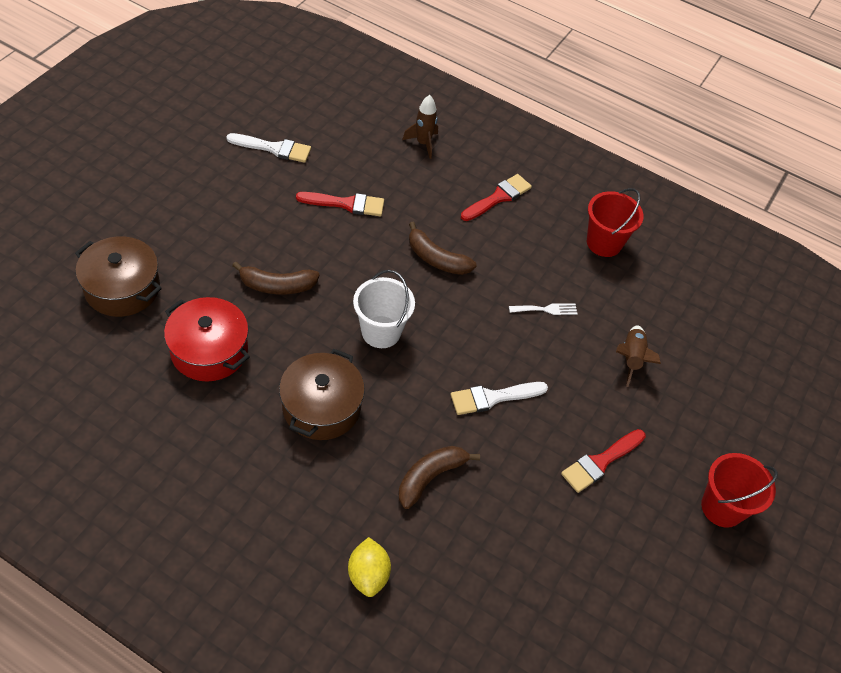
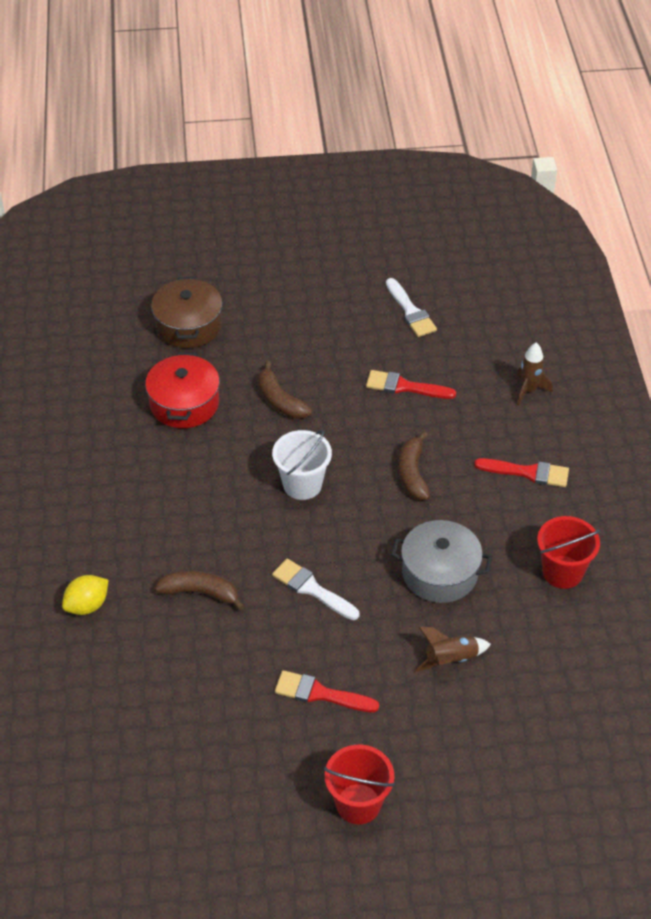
camera: 60 degrees right, 5 degrees down
brown pot [279,349,365,440] -> none
red brush [296,192,384,216] -> red brush turned 135 degrees clockwise [366,370,456,399]
white fork [509,303,578,315] -> grey pot [391,520,492,603]

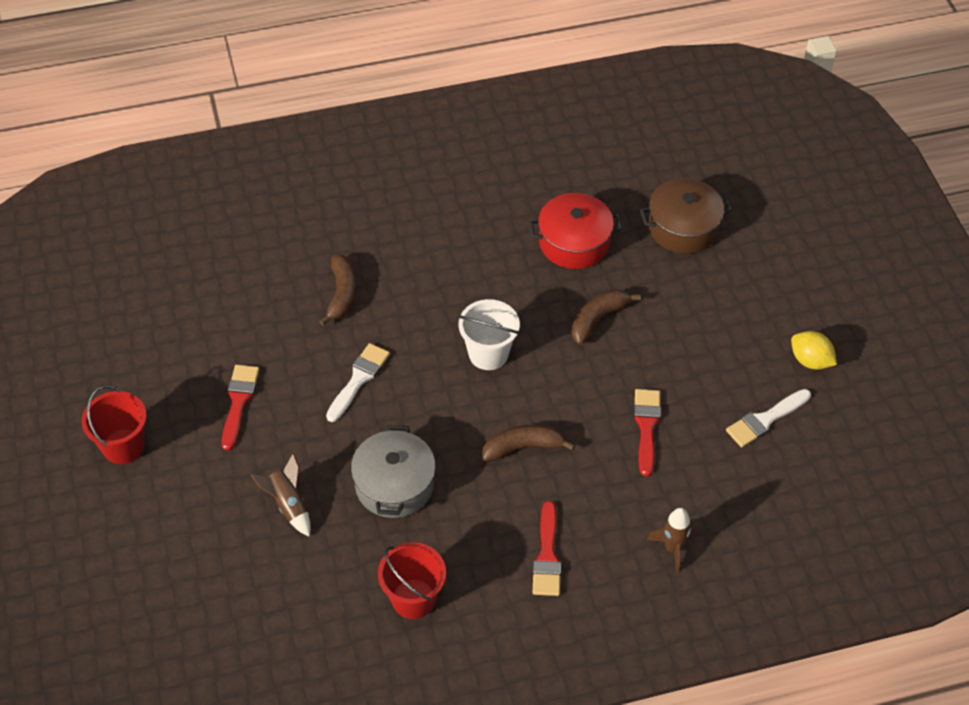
camera: 80 degrees right, 5 degrees up
yellow lemon [62,575,108,615] -> yellow lemon moved to [791,331,837,370]

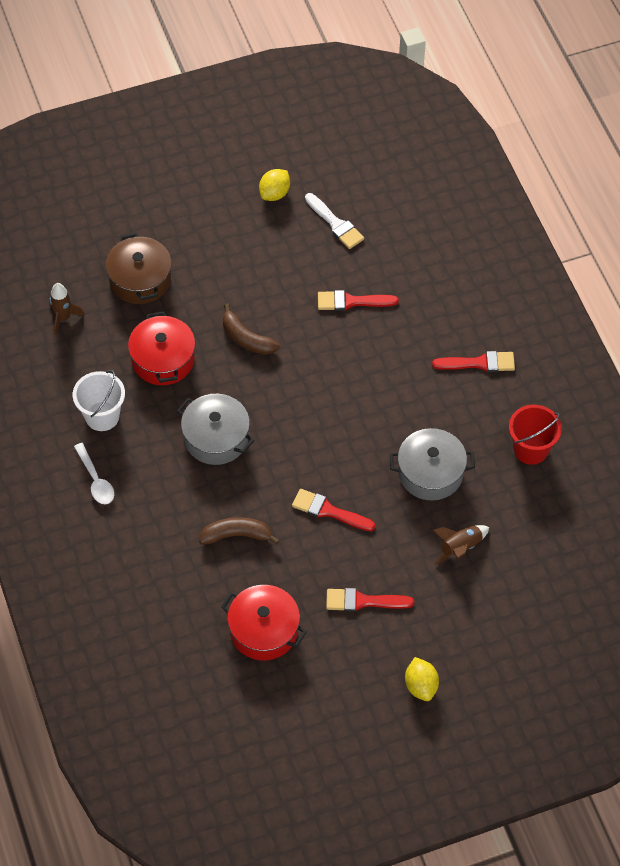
camera: 95 degrees left, 5 degrees up
red bucket [81,386,147,464] -> yellow lemon [405,657,439,701]
white brush [326,343,390,422] -> red brush [292,489,375,531]
white bucket [458,299,520,370] -> white bucket moved to [73,370,125,431]
brown banana [482,425,575,462] -> none
brown rocket [647,508,695,573] -> brown rocket moved to [50,283,84,335]
none -> white spoon [74,443,114,504]
none -> grey pot [177,394,254,465]
none -> red pot [221,585,307,660]

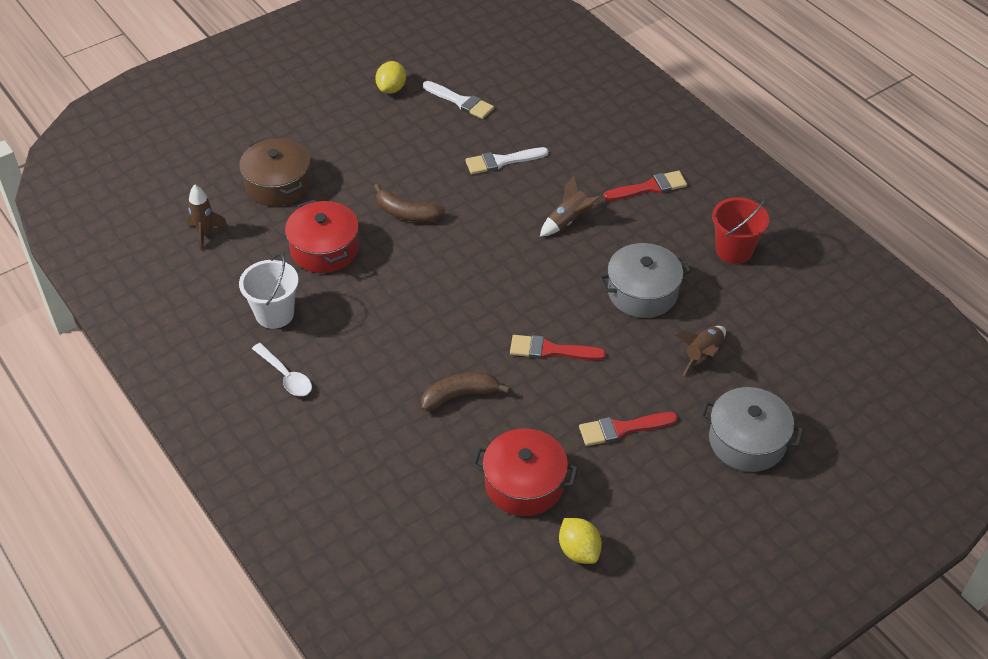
camera: 15 degrees left, 10 degrees down
grey pot [177,394,254,465] -> grey pot moved to [700,387,804,472]
red brush [318,290,399,311] -> white brush [465,147,549,174]
yellow lemon [405,657,439,701] -> yellow lemon moved to [559,518,602,564]
none -> brown rocket [540,175,601,237]

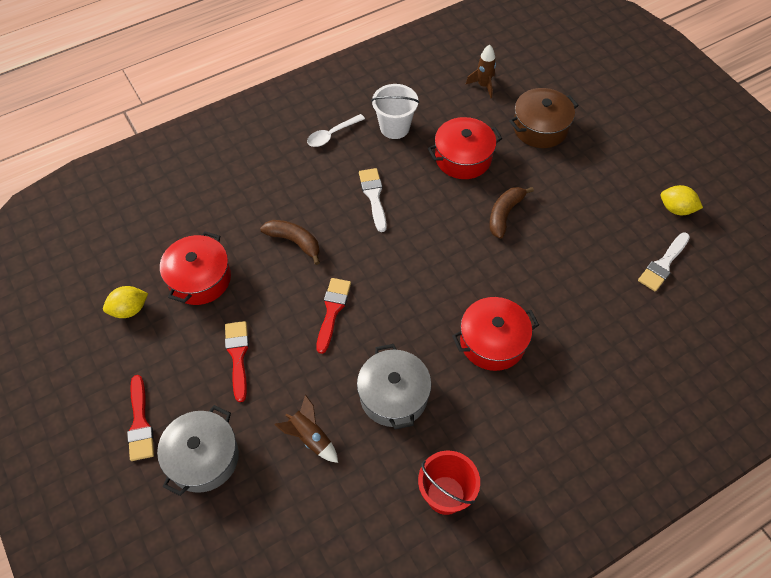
camera: 95 degrees right, 10 degrees up
brown banana [421,372,510,411] -> brown banana turned 45 degrees counterclockwise [260,220,320,265]
white brush [465,147,549,174] -> white brush moved to [359,168,387,232]
brown rocket [540,175,601,237] -> red pot [452,297,539,371]
red brush [603,171,687,201] -> red brush moved to [127,375,154,461]

